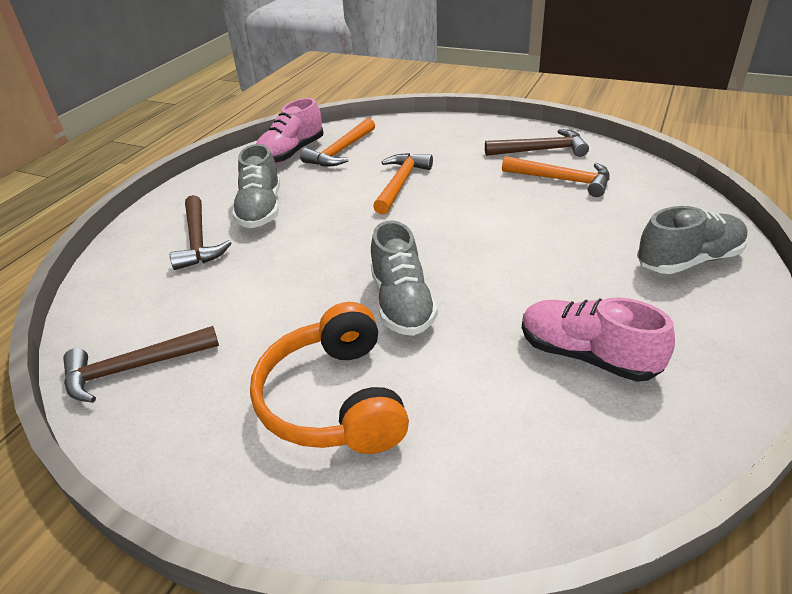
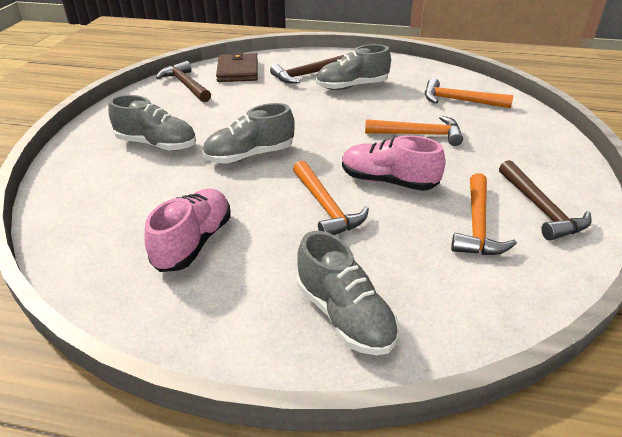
camera: 75 degrees right, 0 degrees up
orange headphones [250,302,409,454] -> grey shoe [108,95,196,151]
pink shoe [256,98,323,164] -> pink shoe moved to [342,135,445,191]
none -> brown wallet [216,52,258,82]
none -> orange hammer [293,160,369,235]

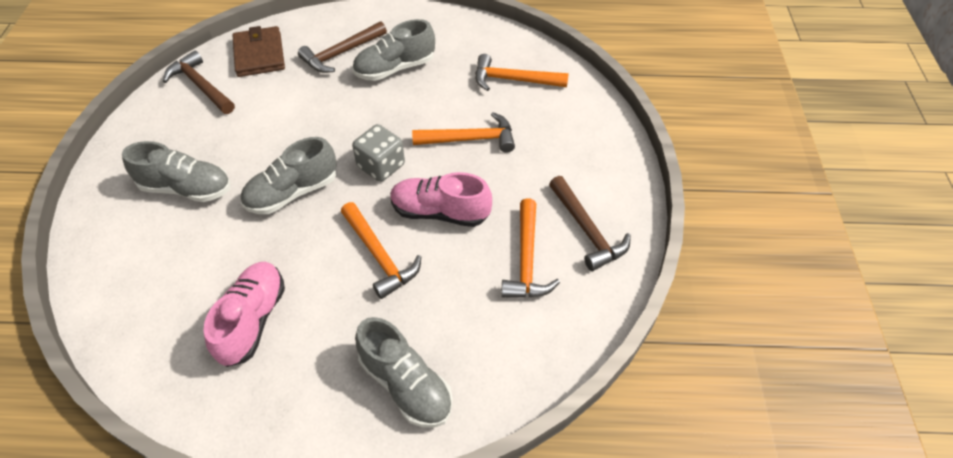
camera: 10 degrees left, 15 degrees up
none -> grey dice [352,124,405,182]

